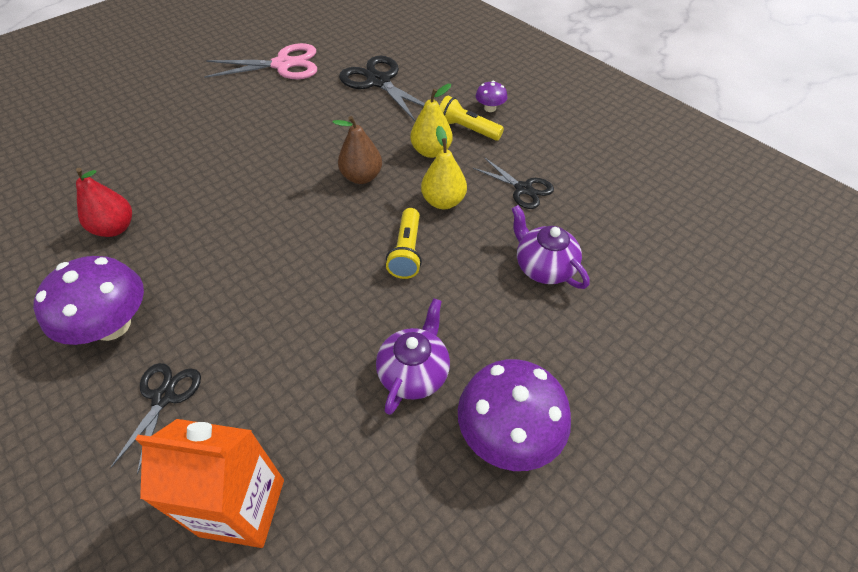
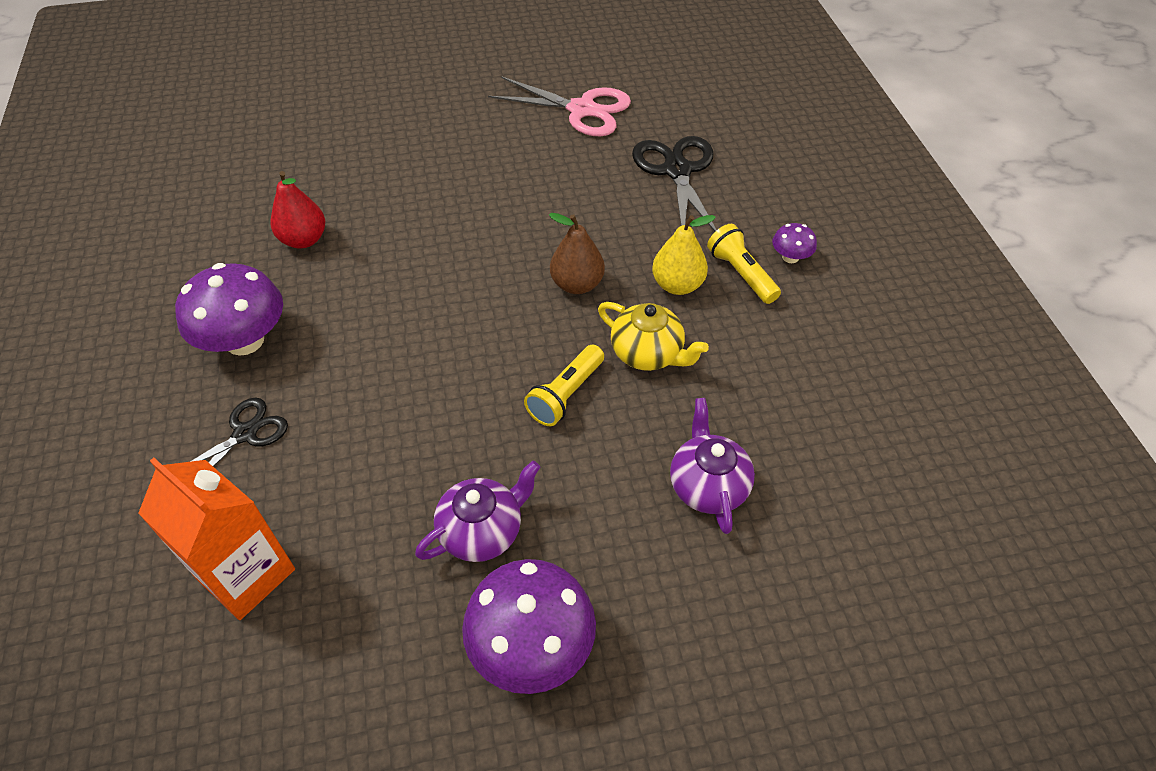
camera: 30 degrees right, 0 degrees up
yellow pear [421,126,467,209] -> yellow teapot [598,302,709,371]
black scissors [473,157,554,209] -> none

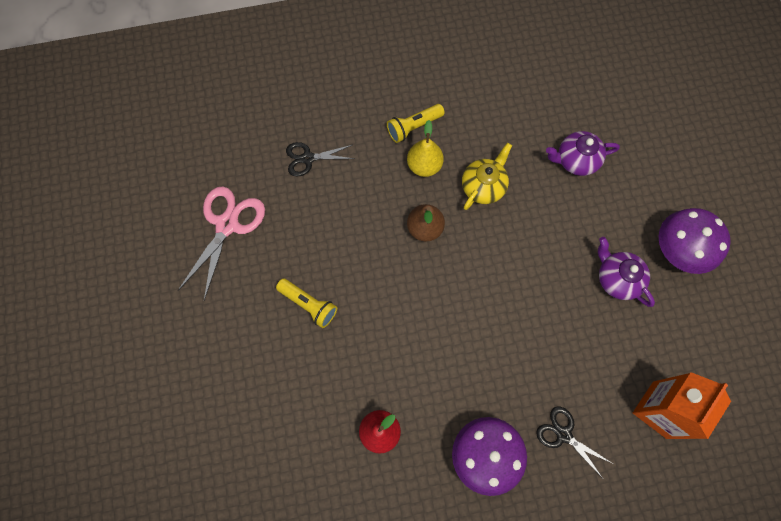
camera: 90 degrees left, 20 degrees up
yellow flashlight [524,345,604,426] -> yellow flashlight moved to [276,279,337,328]
black scissors [632,136,717,232] -> black scissors [286,142,355,176], size x0.61
purple mushroom [772,223,817,263] -> none

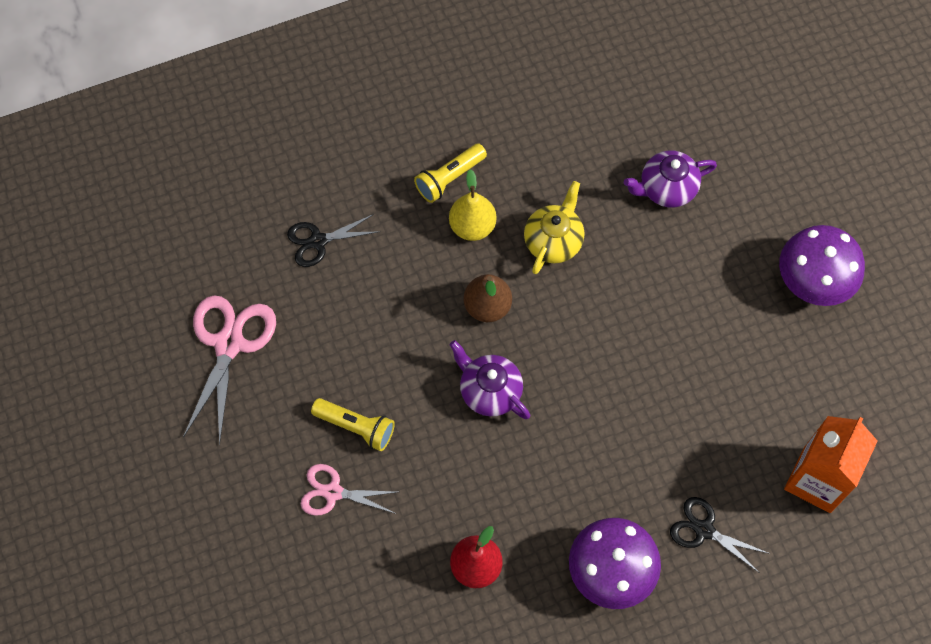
camera: 10 degrees left, 5 degrees down
purple teapot [598,237,655,307] -> purple teapot moved to [449,340,530,419]
none -> pink scissors [301,464,397,516]

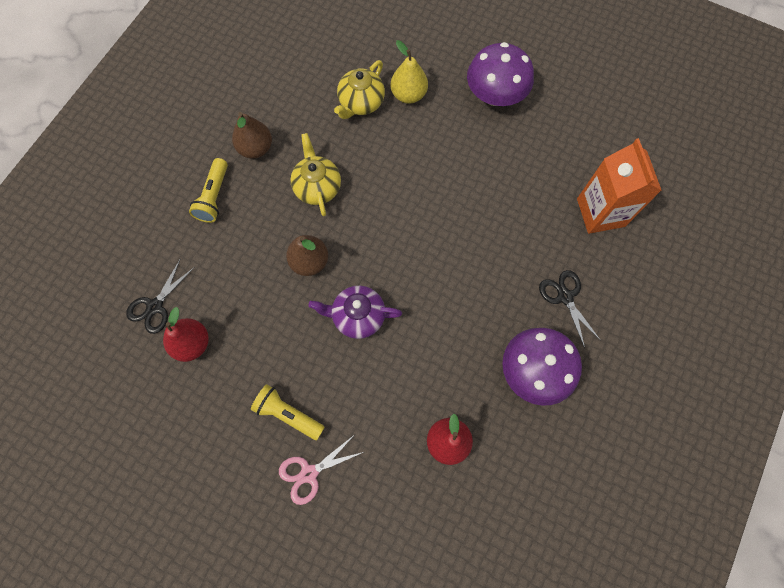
camera: 40 degrees left, 5 degrees up
pink scissors [183,295,276,445] -> none
yellow flashlight [311,398,395,451] -> yellow flashlight turned 135 degrees counterclockwise [251,384,325,440]
yellow pear [449,169,497,241] -> yellow pear moved to [390,40,428,104]
purple teapot [624,150,717,208] -> yellow teapot [334,60,385,119]
black scissors [670,497,770,573] -> black scissors turned 75 degrees clockwise [539,270,601,348]
none -> red pear [163,307,209,362]
none -> brown pear [232,112,272,159]

